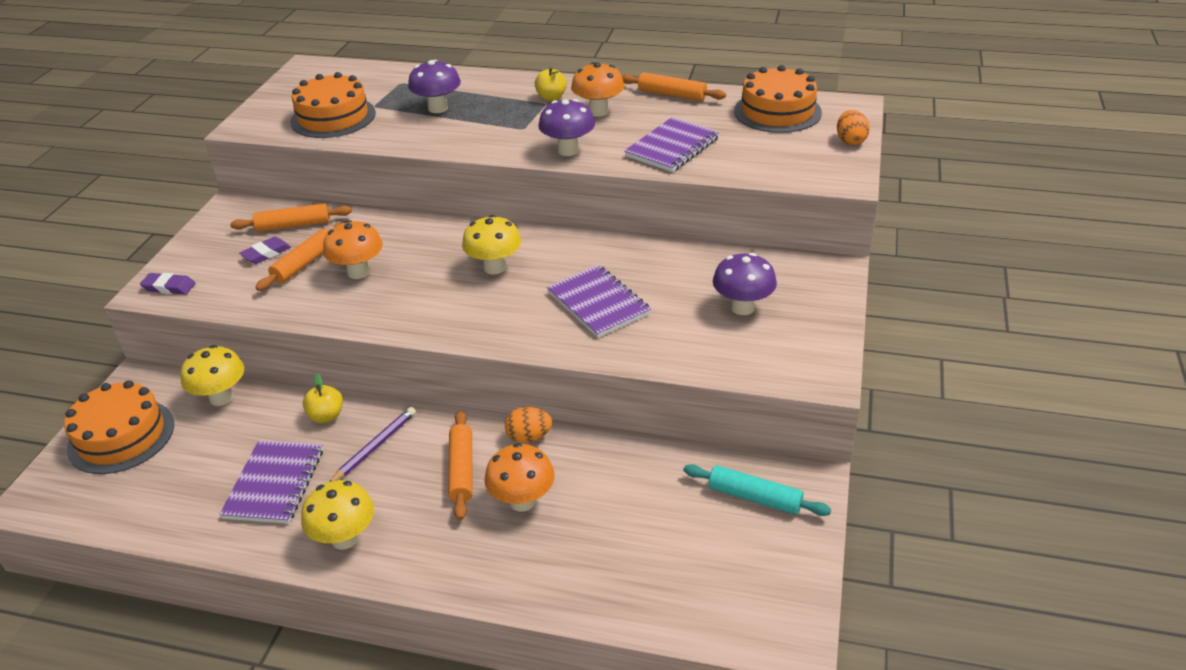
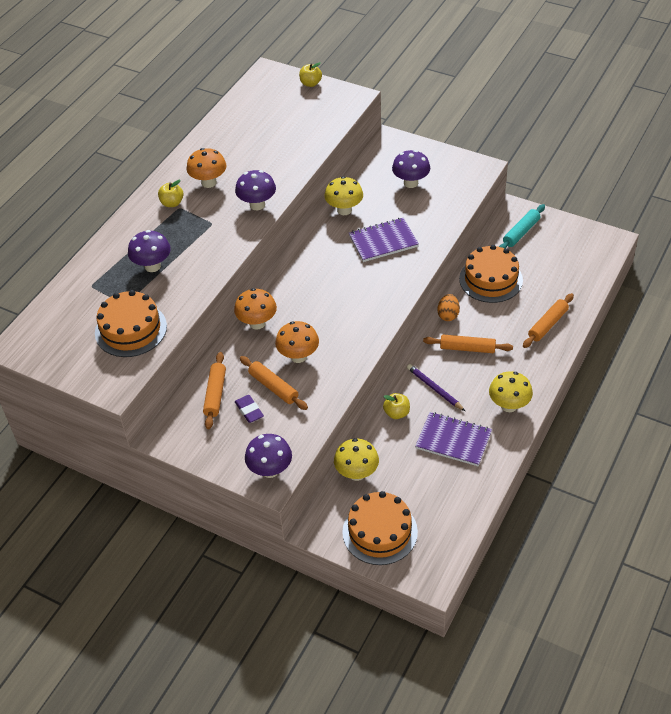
camera: 75 degrees left, 10 degrees up
purple eraser [140,273,195,295] -> purple mushroom [245,434,292,478]
yellow mushroom [462,215,521,274] -> yellow mushroom moved to [324,176,363,215]
orange mushroom [484,443,555,512] -> orange mushroom moved to [234,288,277,330]
orange rolling pin [622,72,726,101] -> orange rolling pin moved to [523,293,574,348]
purple notebook [624,117,720,172] -> none
orange cake [734,65,822,133] -> orange cake moved to [459,245,523,303]
orange egg [837,110,870,145] -> yellow apple [299,62,322,87]

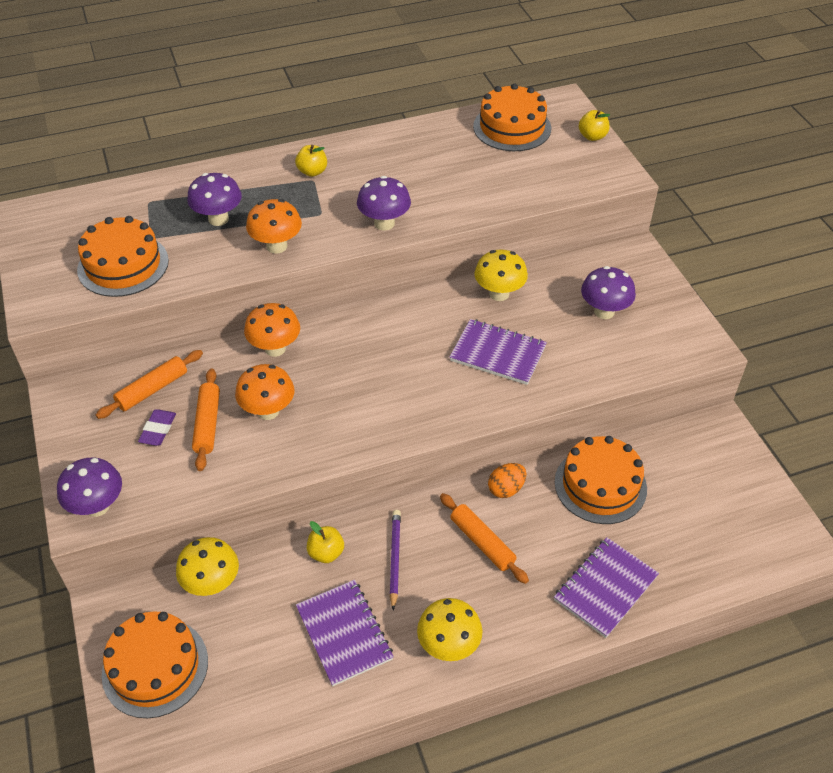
camera: 40 degrees right, 0 degrees up
orange mushroom [186,148,226,188] -> orange mushroom moved to [246,199,302,254]
turquoise rolling pin [499,204,545,248] -> none
orange rolling pin [523,293,574,348] -> purple notebook [554,537,659,638]
none -> orange cake [473,83,551,151]

